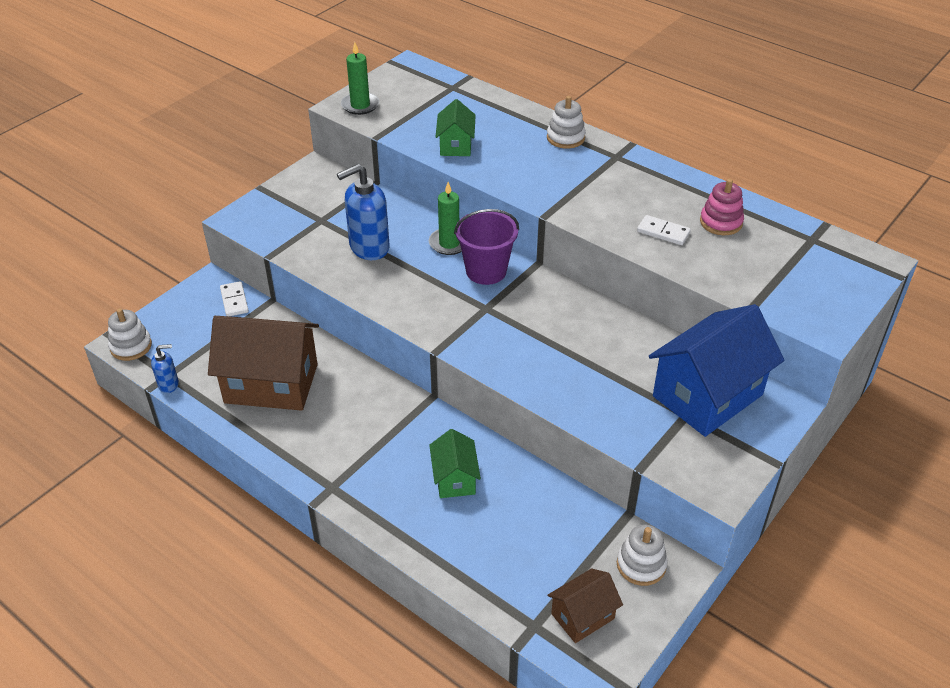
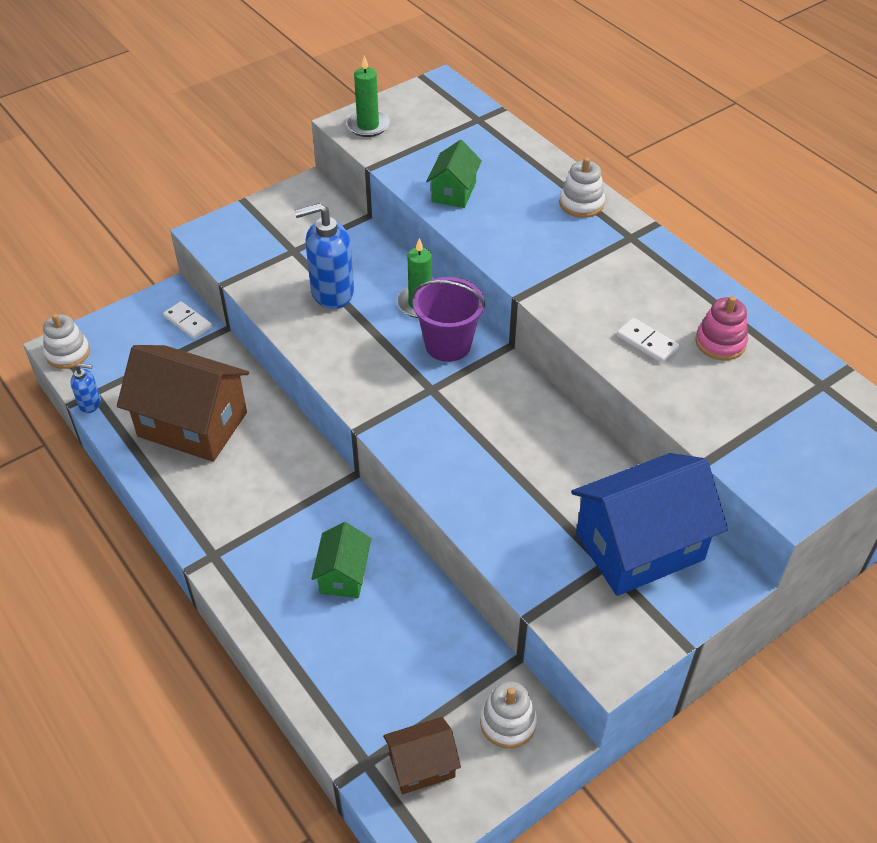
camera: 15 degrees right, 5 degrees up
white domino [220,281,249,316] -> white domino turned 45 degrees counterclockwise [163,301,212,339]

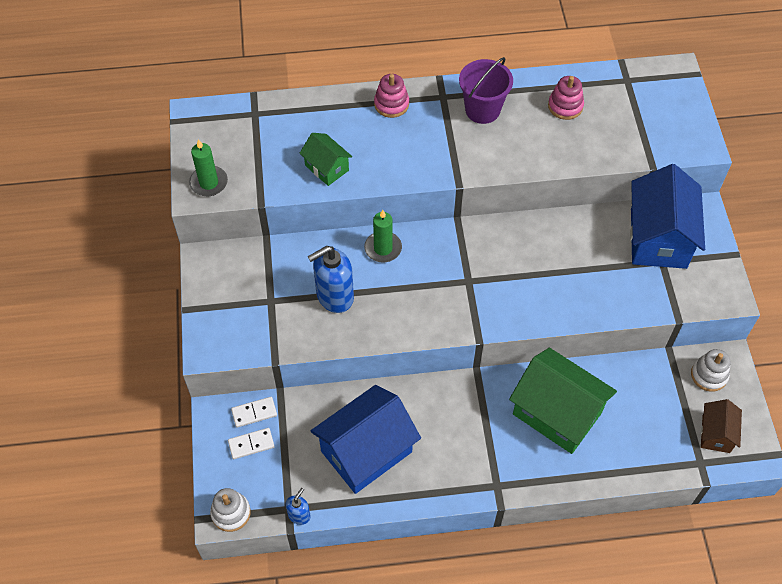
camera: 60 degrees left, 10 degrees up
brown house [117,345,249,462] -> blue house [311,385,421,494]
blue soap dispenser [294,203,354,309] -> blue soap dispenser turned 45 degrees clockwise [308,246,354,313]
green house [311,522,371,598] -> green house [509,348,617,454], size x1.95
purple bucket [412,277,486,362] -> purple bucket moved to [459,57,513,124]
white stacking toy [559,157,605,218] -> pink stacking toy [374,74,409,118]
white domino [617,318,679,363] -> white domino moved to [228,428,275,459]

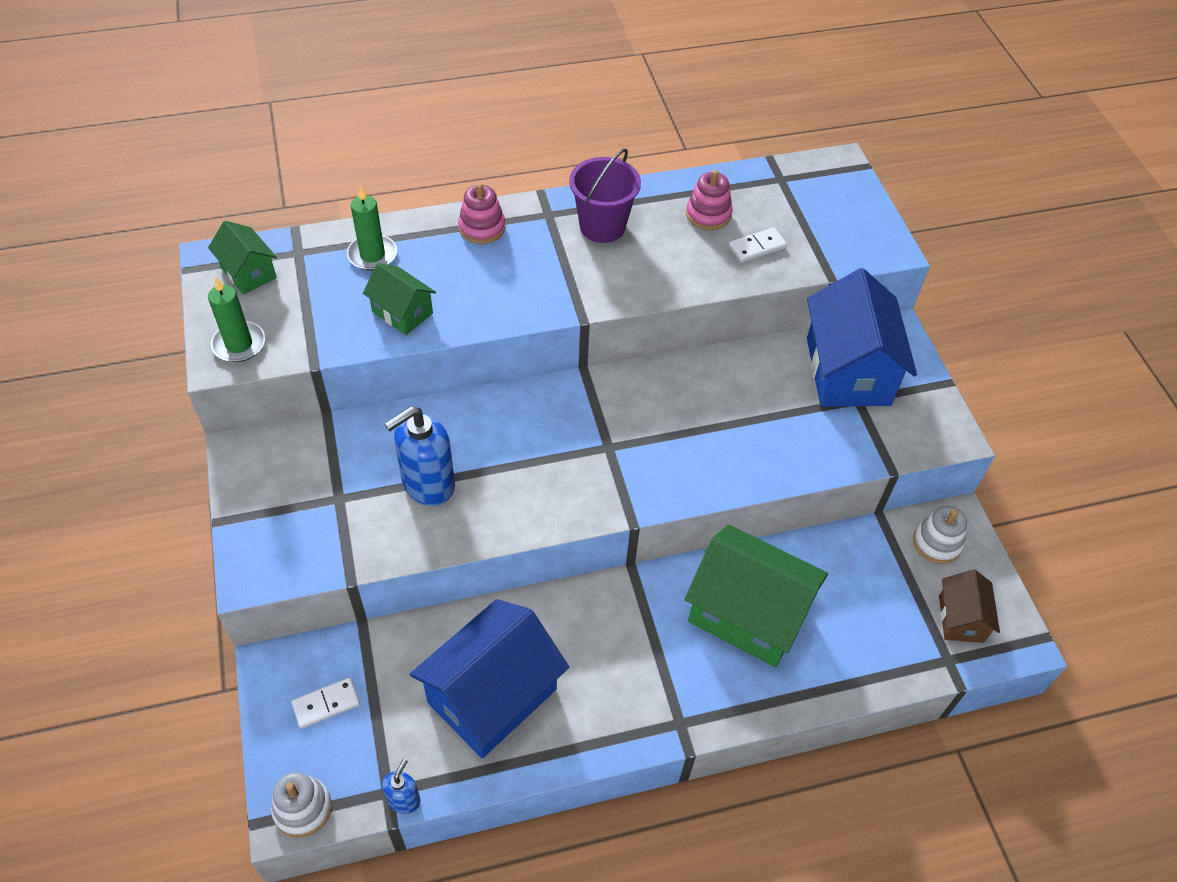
camera: 10 degrees left, 5 degrees down
white domino [231,397,277,427] -> white domino moved to [729,227,787,262]
green candle [364,210,402,263] -> green candle moved to [347,186,397,271]
none -> green house [208,221,277,295]

